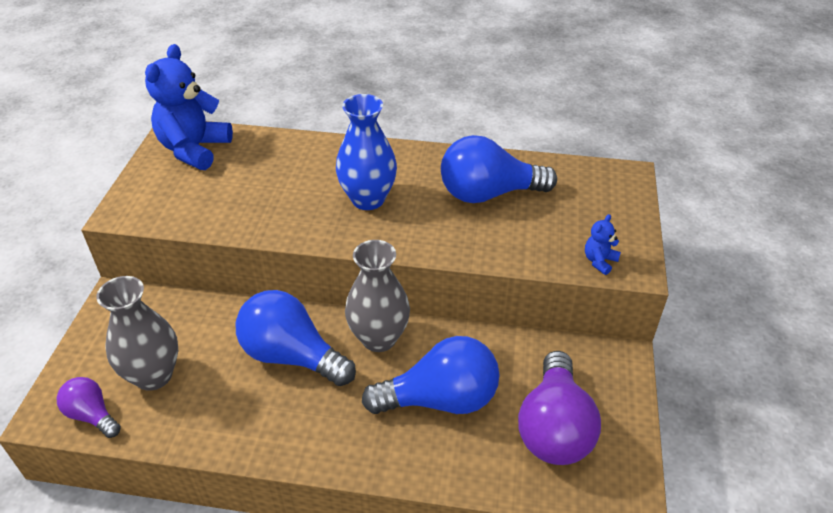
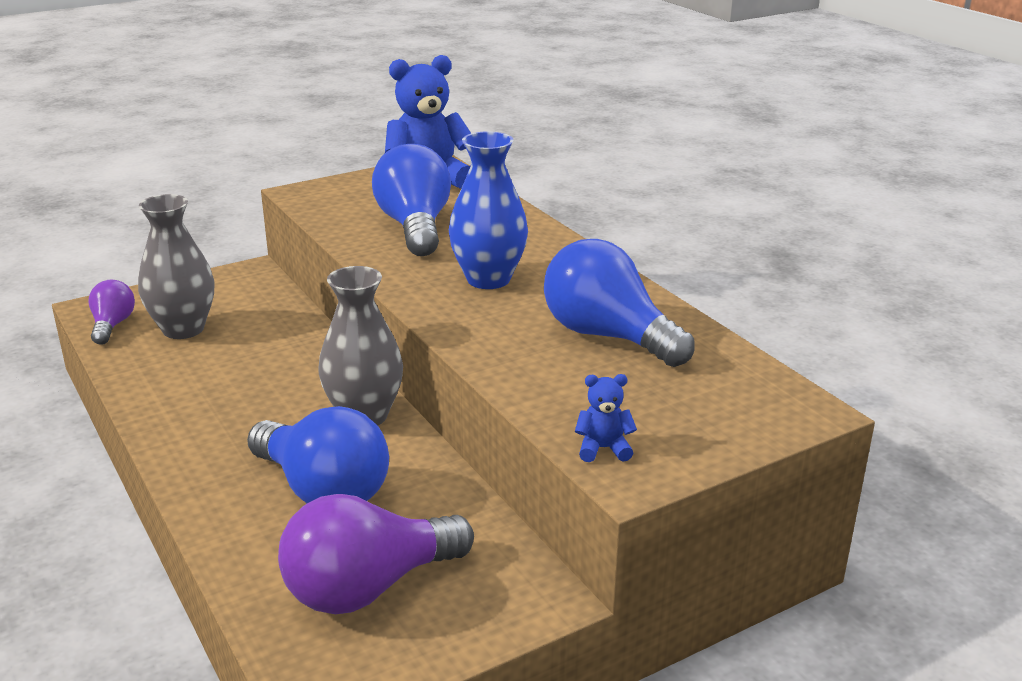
camera: 50 degrees right, 15 degrees down
blue light bulb [236,290,356,386] -> blue light bulb moved to [372,144,451,256]

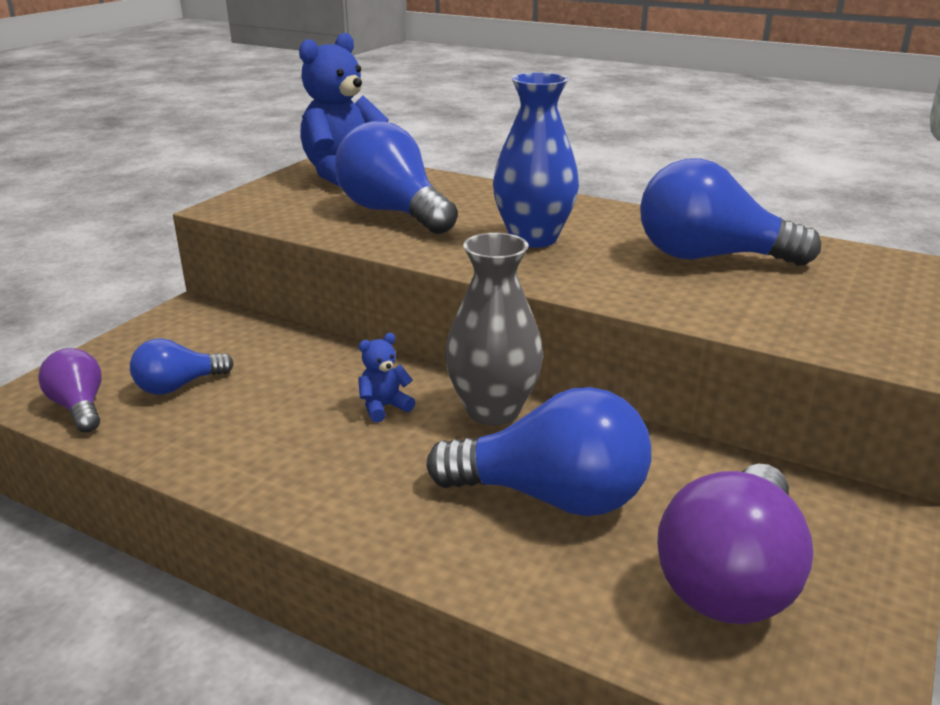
camera: 30 degrees left, 0 degrees up
grey vase [138,194,214,339] -> blue light bulb [130,338,234,395]
blue teddy bear [575,374,637,462] -> blue teddy bear moved to [358,333,415,422]

